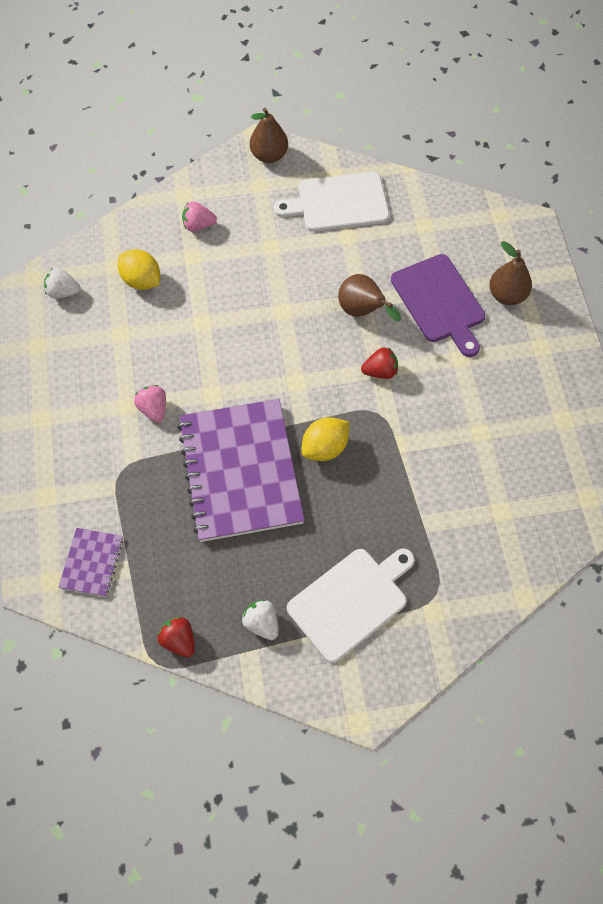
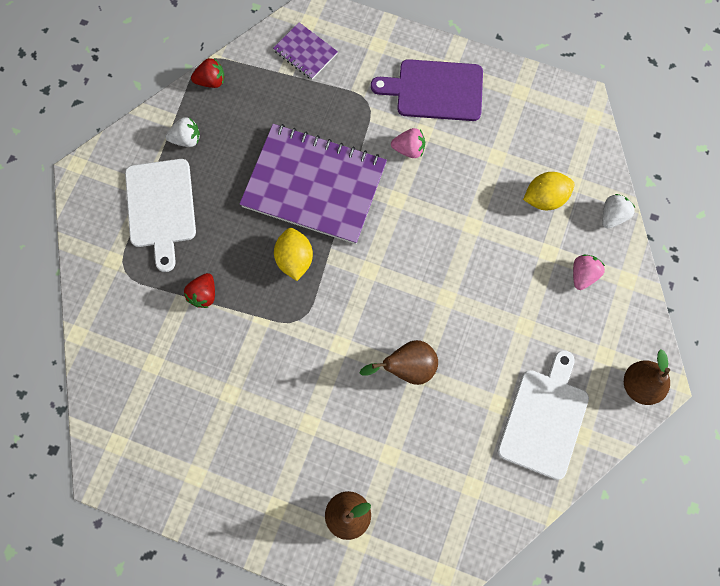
camera: 120 degrees right, 10 degrees up
white strawberry [44,268,81,299] -> white strawberry moved to [602,194,635,228]
red strawberry [361,347,398,379] -> red strawberry moved to [184,273,215,308]
purple cutting board [391,254,485,357] -> purple cutting board moved to [371,59,483,121]

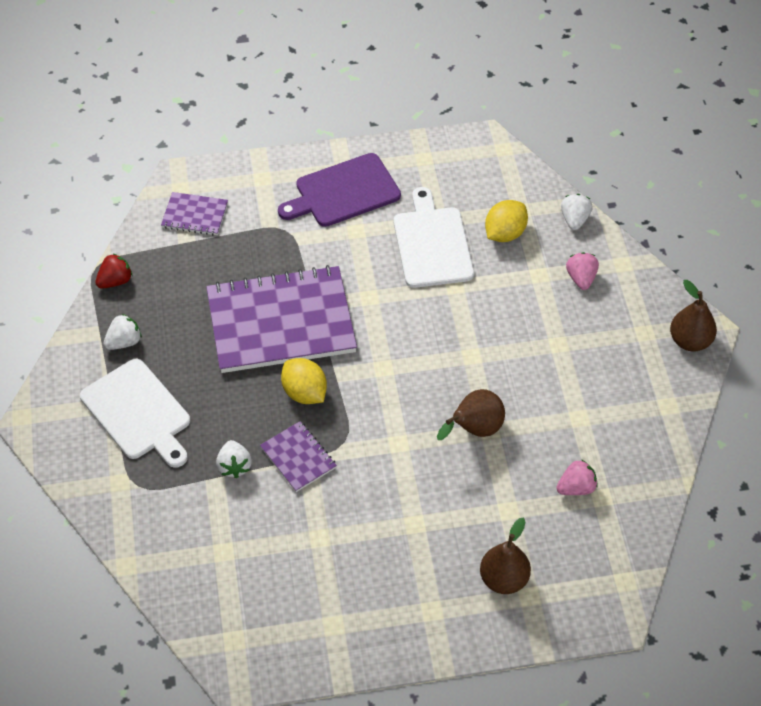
camera: 30 degrees left, 20 degrees down
red strawberry [184,273,215,308] -> white strawberry [216,440,252,478]
pink strawberry [391,128,425,158] -> pink strawberry moved to [556,459,598,495]
white cutting board [497,350,589,480] -> white cutting board moved to [394,187,474,288]
none -> purple notebook [260,421,337,492]

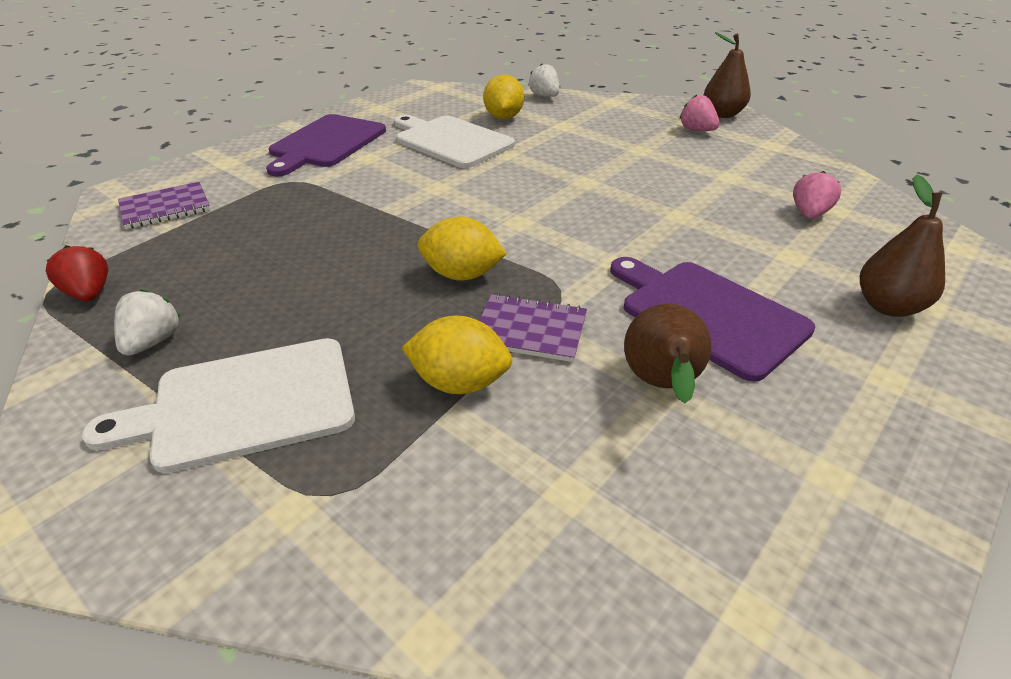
camera: 40 degrees left, 15 degrees down
white cutting board [80,359,190,468] -> white cutting board turned 150 degrees clockwise [82,338,355,473]
red strawberry [95,253,132,288] -> red strawberry turned 45 degrees counterclockwise [46,245,108,301]
purple notebook [206,265,357,373] -> none
white strawberry [216,440,252,478] -> yellow lemon [402,316,512,394]
brown pear [437,389,505,440] -> brown pear moved to [624,304,711,403]
pink strawberry [566,252,599,290] -> pink strawberry moved to [680,95,720,131]
none -> purple cutting board [610,257,815,382]

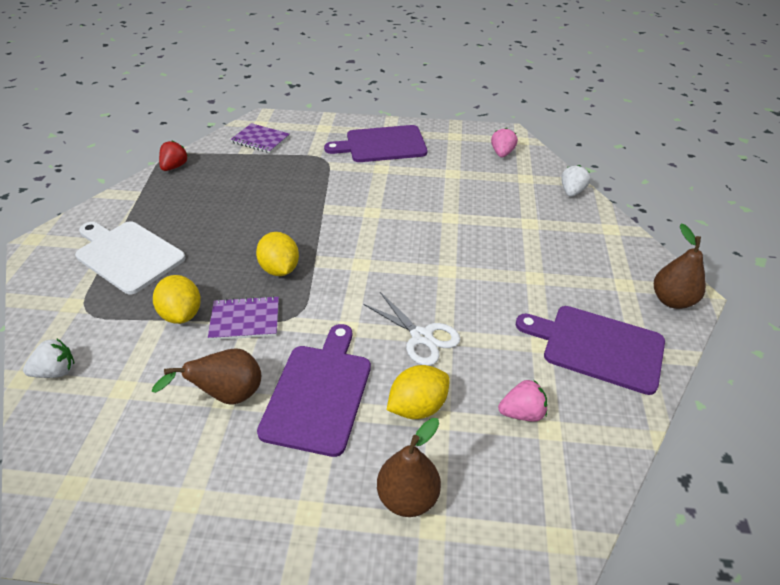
camera: 55 degrees right, 5 degrees up
white strawberry [114,289,180,356] -> white strawberry moved to [23,338,74,378]
white cutting board [394,115,515,168] -> none
purple notebook [479,294,587,362] -> purple notebook turned 75 degrees counterclockwise [208,296,279,340]
yellow lemon [483,74,524,119] -> yellow lemon moved to [387,365,450,419]
pink strawberry [680,95,720,131] -> pink strawberry moved to [491,128,518,157]
none -> white scissors [363,292,460,366]
none -> purple cutting board [516,306,665,395]

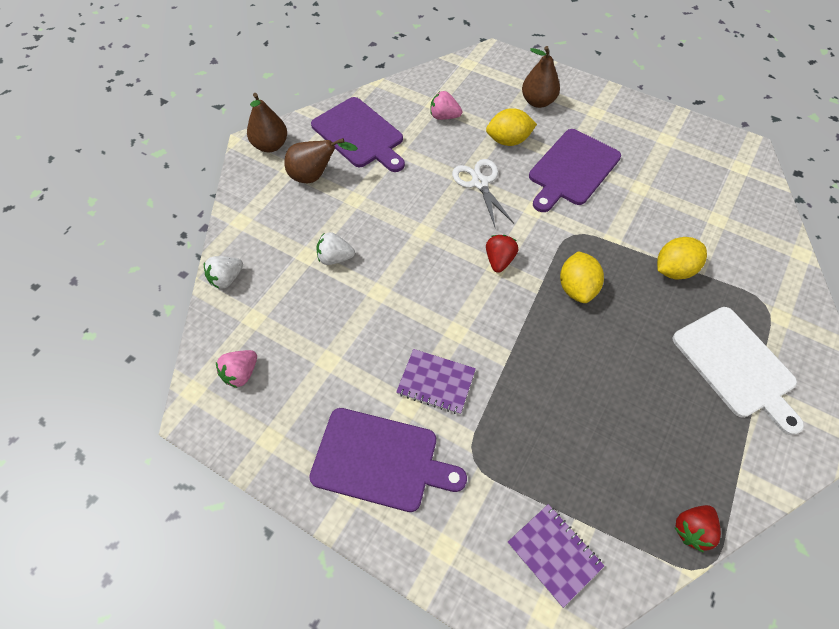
camera: 155 degrees left, 15 degrees up
white strawberry [23,338,74,378] -> white strawberry moved to [316,232,355,265]
brown pear [151,348,261,405] -> brown pear moved to [284,138,358,183]
yellow lemon [153,275,201,324] -> yellow lemon turned 60 degrees clockwise [657,237,707,279]
purple notebook [208,296,279,340] -> purple notebook moved to [396,349,476,414]
none -> red strawberry [486,235,519,273]

